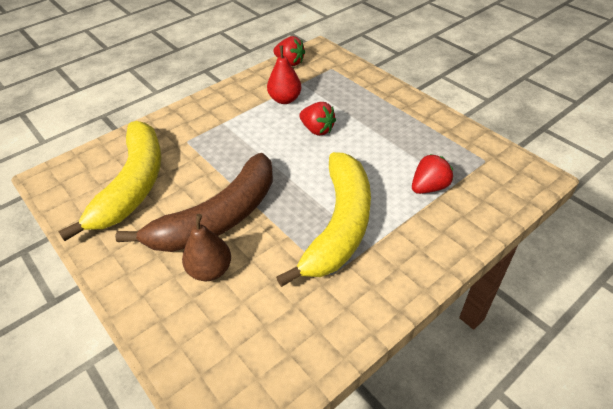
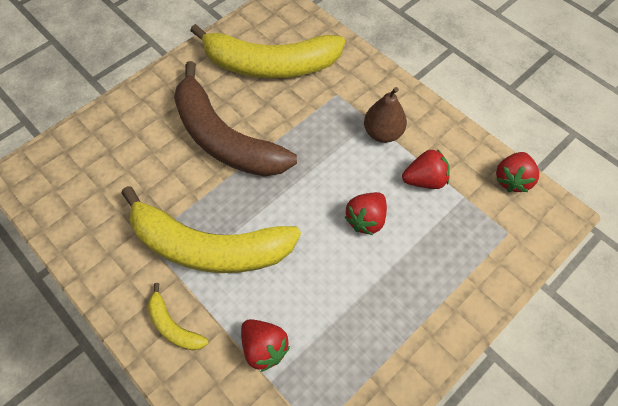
camera: 85 degrees right, 15 degrees up
brown pear [182,214,231,281] -> brown pear moved to [364,87,407,143]
red pear [267,46,301,104] -> red strawberry [402,149,450,189]
none -> yellow banana [148,283,209,350]

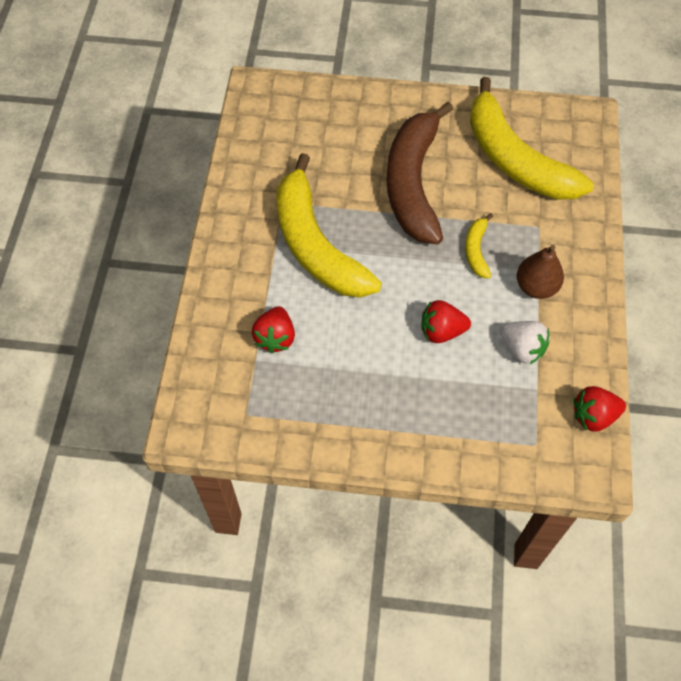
camera: 50 degrees right, 0 degrees up
yellow banana [148,283,209,350] -> yellow banana moved to [465,213,493,279]
red strawberry [402,149,450,189] -> white strawberry [500,321,550,364]

